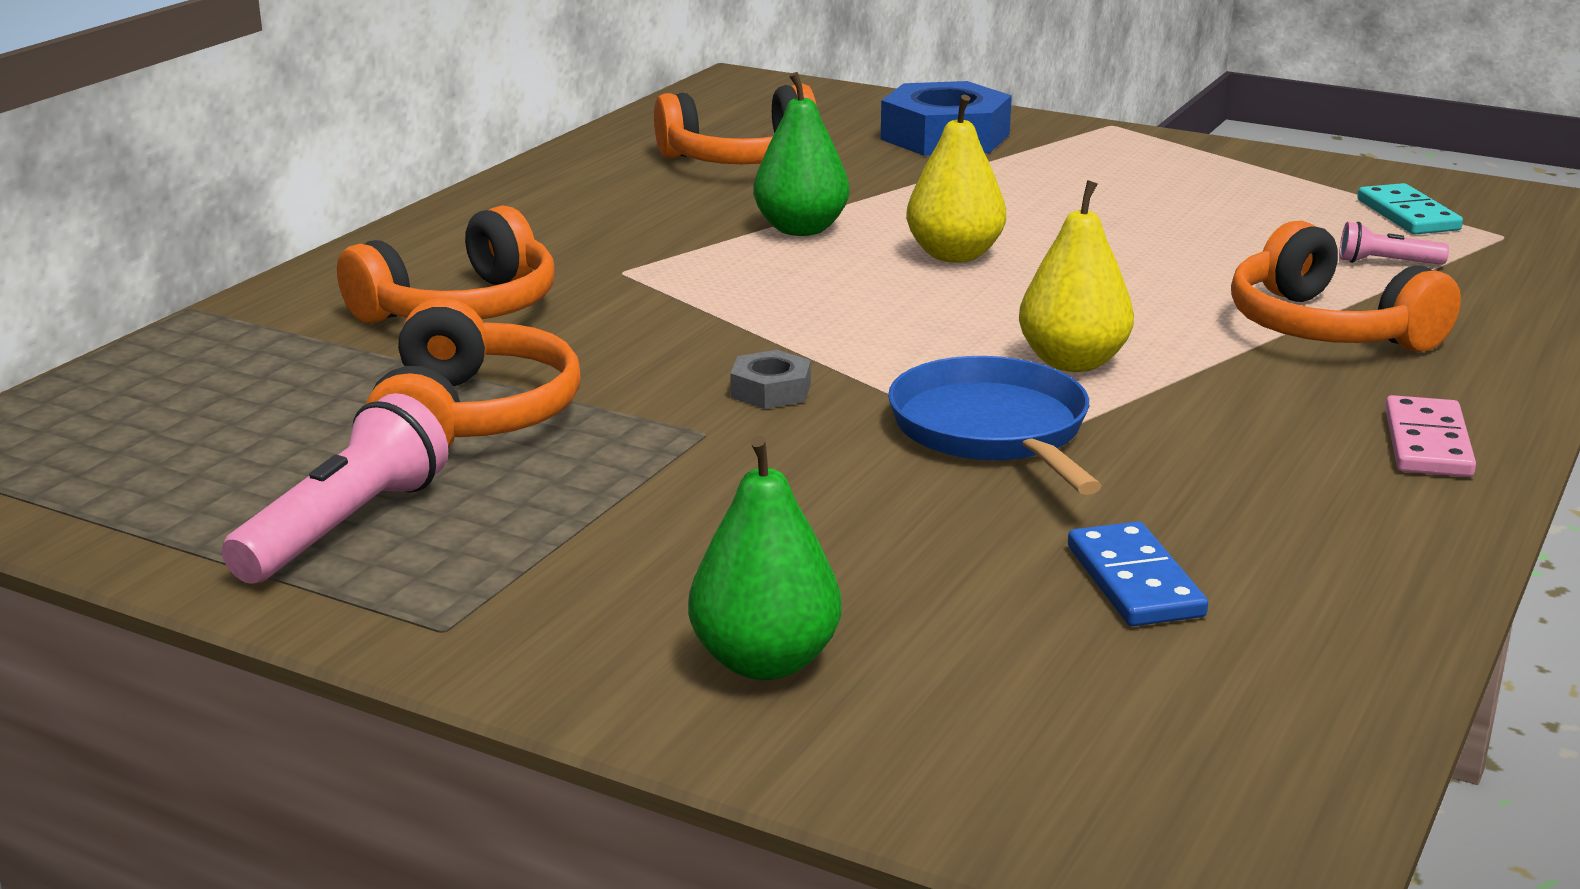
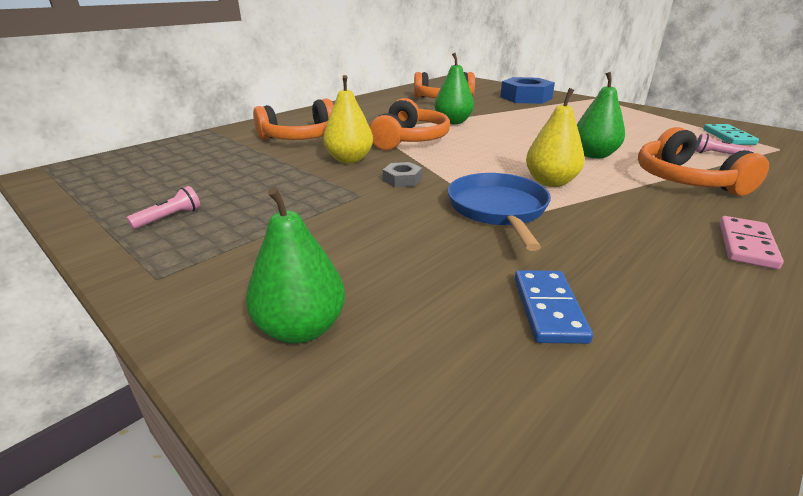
camera: 15 degrees right, 5 degrees up
pink flashlight [222,393,448,584] -> pink flashlight [127,186,200,229], size x0.53
orange headphones [366,298,581,448] -> orange headphones moved to [370,98,450,150]
yellow pear [906,95,1006,263] -> yellow pear moved to [323,75,373,163]
none -> green pear [577,72,625,159]

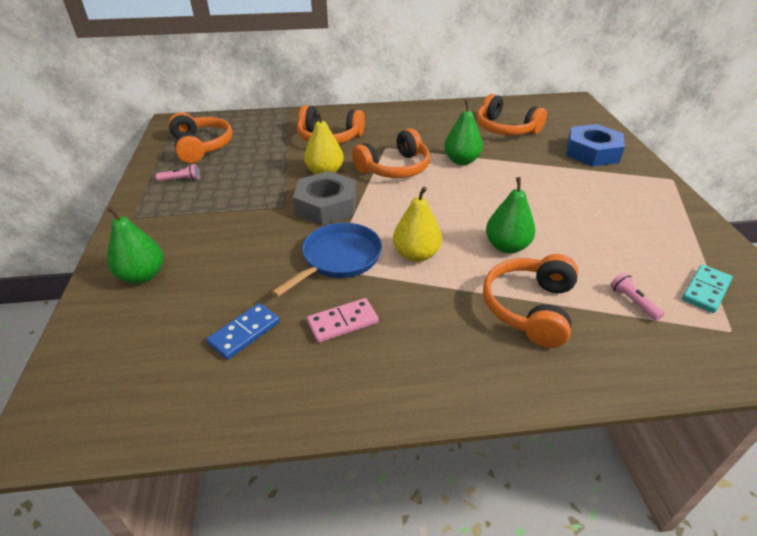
camera: 40 degrees right, 10 degrees up
grey nut [383,162,422,188] -> grey nut [293,171,356,226], size x2.13
pink domino [720,216,784,269] -> pink domino moved to [307,298,379,343]
none -> orange headphones [168,112,233,163]

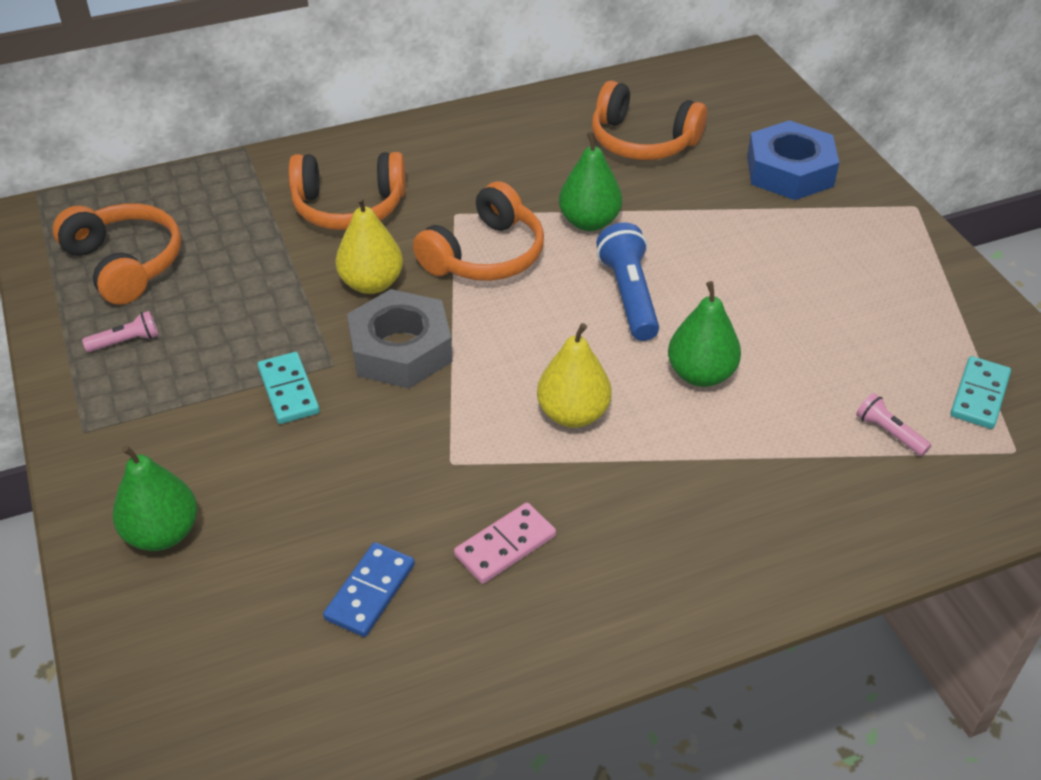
camera: 15 degrees left, 5 degrees up
blue pan [272,223,382,297] -> none
orange headphones [483,254,578,348] -> none
none -> turquoise domino [258,352,320,424]
none -> blue flashlight [596,223,659,341]

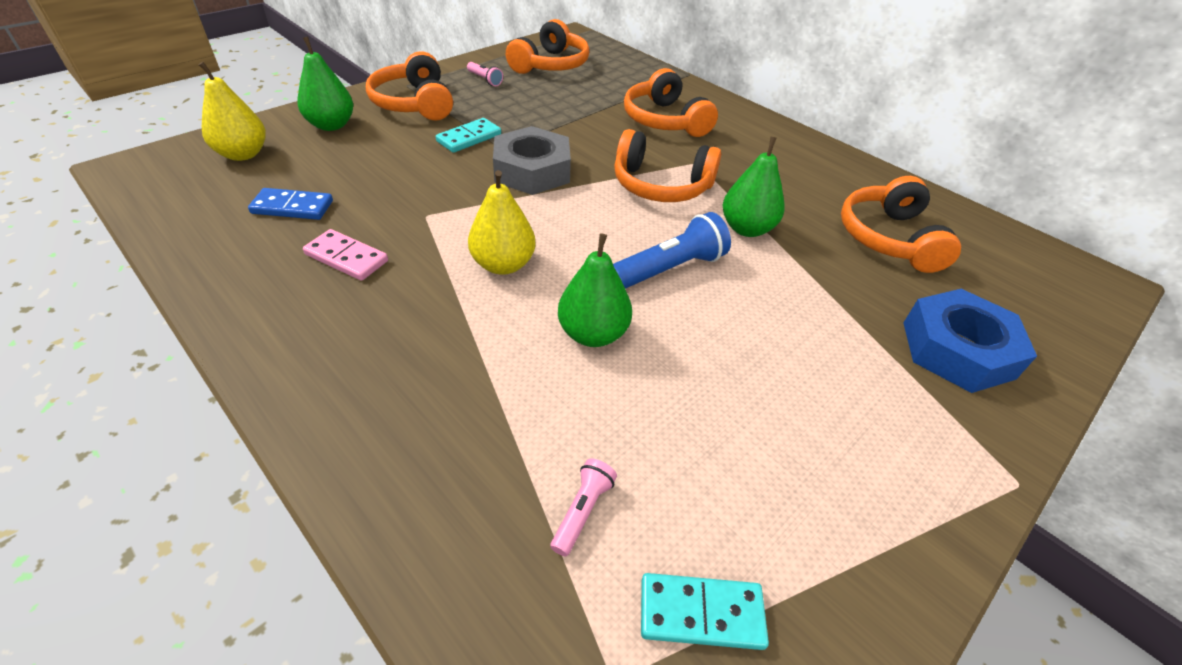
camera: 65 degrees right, 0 degrees up
yellow pear [335,196,403,294] -> yellow pear moved to [199,62,266,161]
none -> orange headphones [366,51,453,120]

